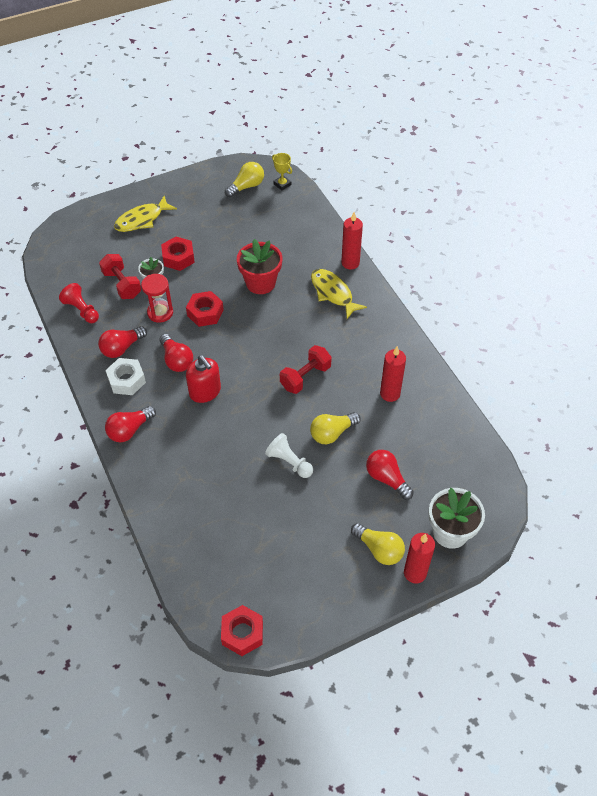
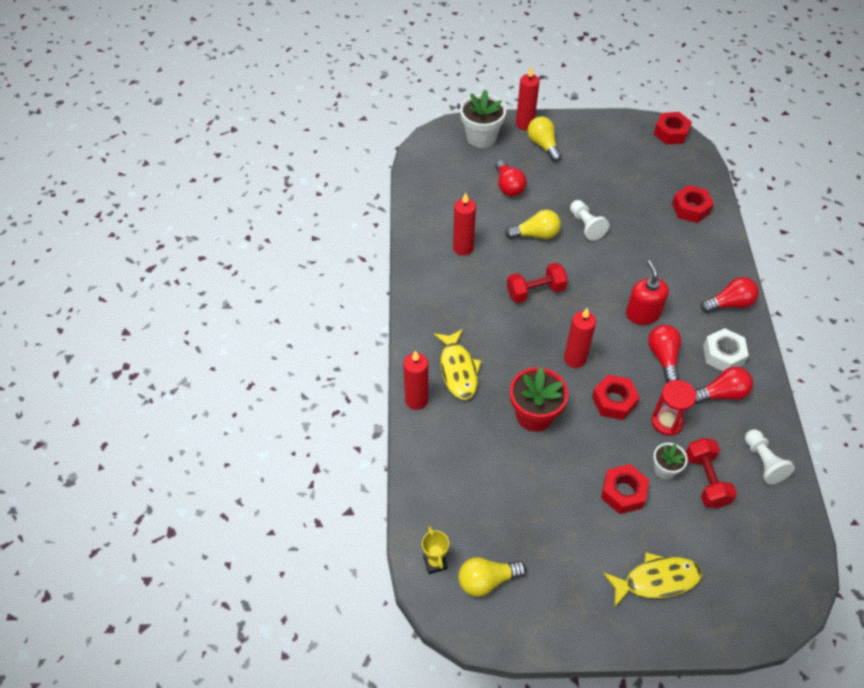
camera: 155 degrees left, 0 degrees up
red pawn [59,283,99,323] -> white pawn [745,429,795,484]
none -> red candle [564,308,596,368]
none -> red nut [672,185,714,223]

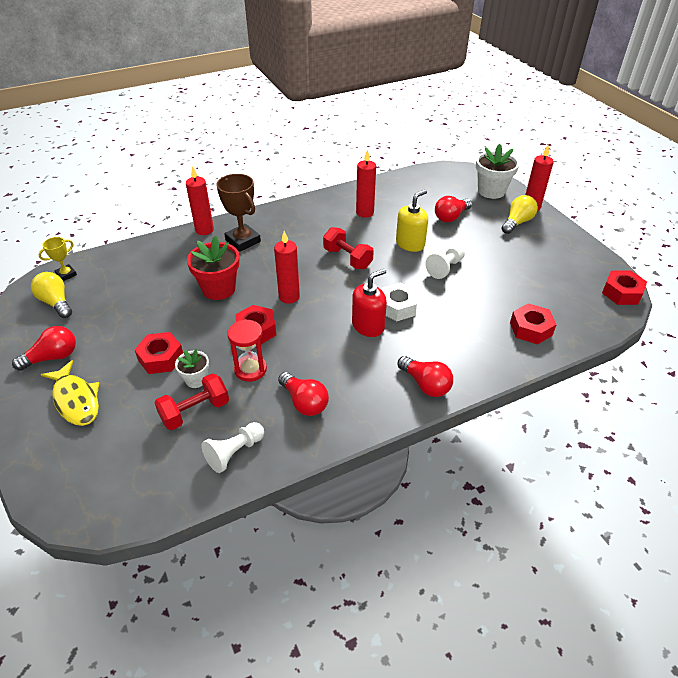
camera: 65 degrees right, 10 degrees down
yellow fish [434,329,482,400] -> brown trophy [217,174,261,252]
yellow light bulb [505,210,561,239] -> yellow soap dispenser [396,190,428,252]
red light bulb [648,325,681,382] -> red light bulb moved to [12,326,76,371]
white nut [703,328,749,371] -> white nut moved to [381,283,418,321]

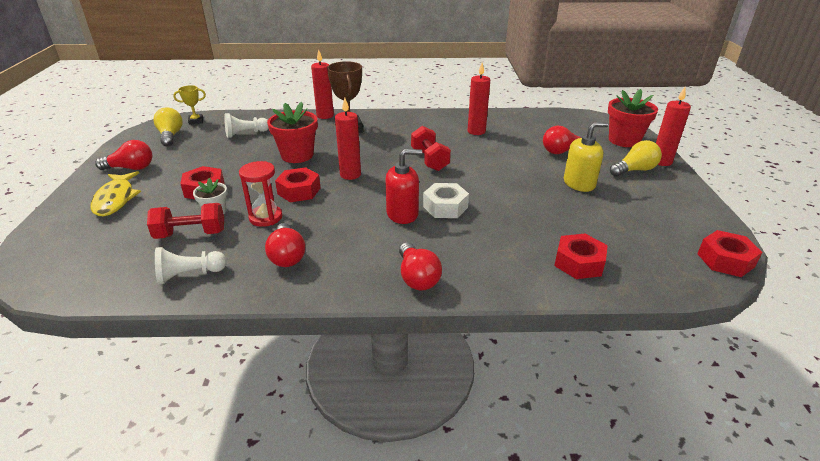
camera: 25 degrees right, 10 degrees down
yellow soap dispenser [396,190,428,252] -> yellow soap dispenser moved to [564,122,609,192]
white pawn [425,246,465,279] -> white pawn moved to [224,113,269,138]
white flower pot [476,144,519,199] -> red flower pot [608,89,658,147]

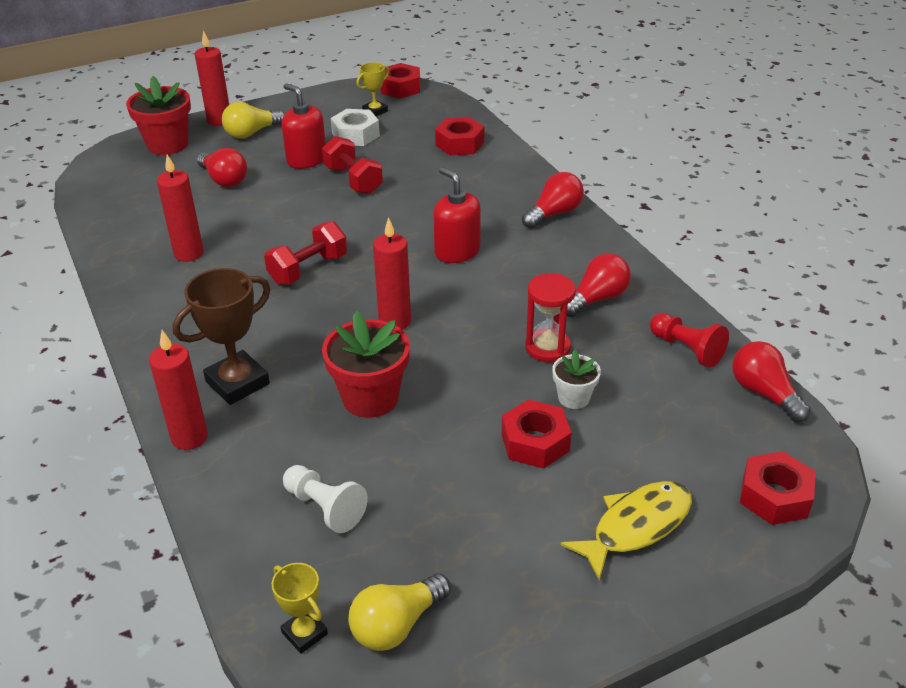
camera: 115 degrees left, 5 degrees up
red light bulb [95,140,152,170] -> red light bulb moved to [732,341,811,422]
red dumbbell [147,203,224,239] -> red dumbbell moved to [322,136,383,194]
white pawn [155,247,227,284] -> red pawn [650,313,729,368]
red nut [275,167,321,202] -> red nut moved to [740,451,816,525]
white nut [423,183,469,218] -> white nut moved to [331,109,380,146]
yellow soap dispenser [564,122,609,192] -> red soap dispenser [282,83,326,169]
yellow light bulb [610,140,662,177] -> yellow light bulb turned 75 degrees counterclockwise [222,102,285,139]
none -> yellow trophy [356,62,389,116]

